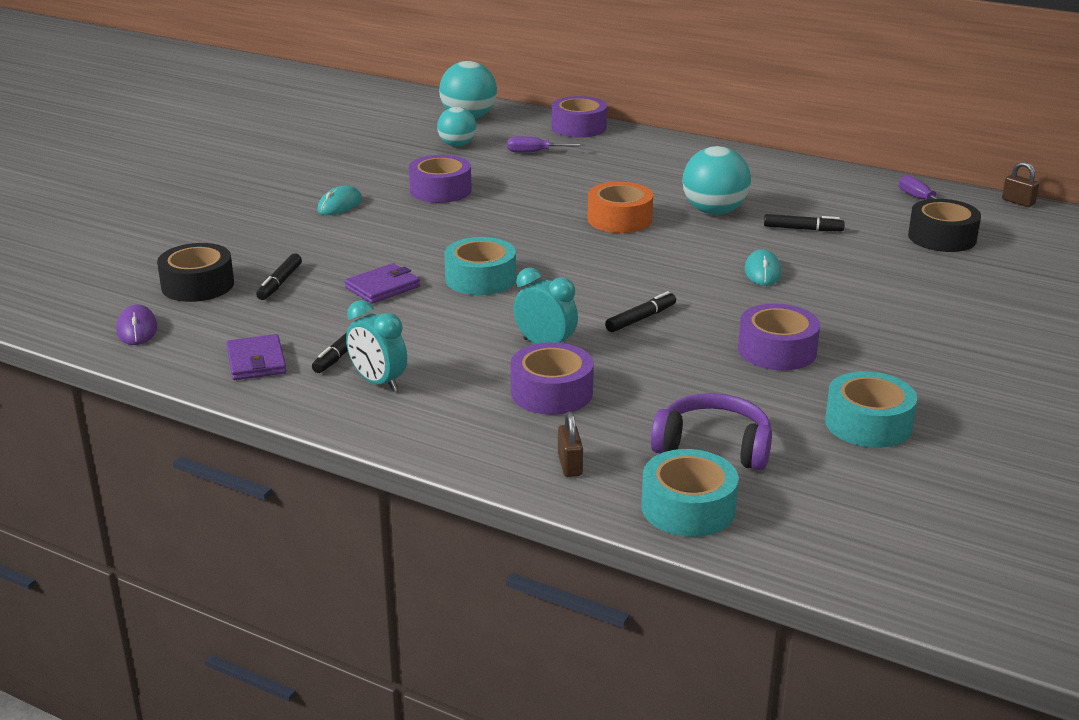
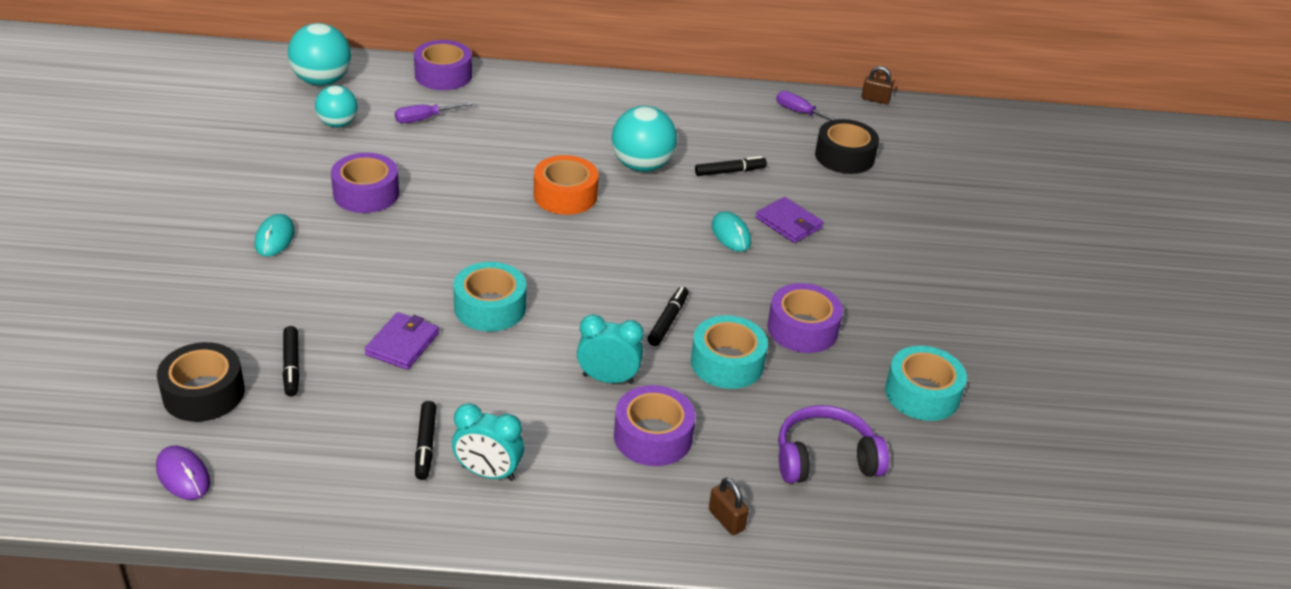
camera: 30 degrees left, 10 degrees up
purple wallet [226,334,287,380] -> purple wallet moved to [756,197,824,243]
turquoise tape [641,449,739,537] -> turquoise tape moved to [691,315,768,389]

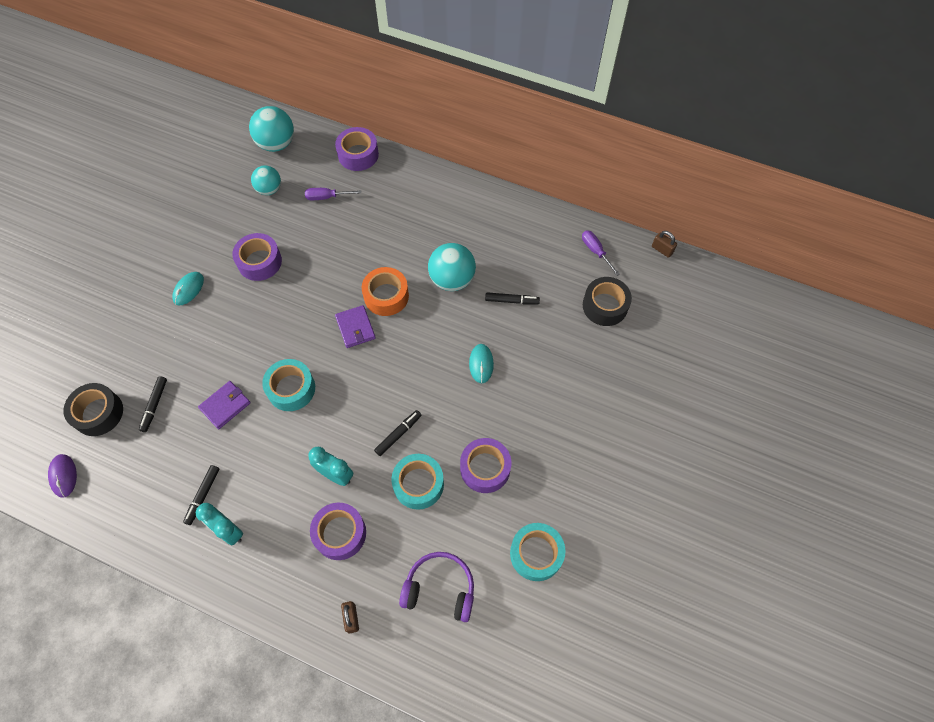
camera: 25 degrees right, 25 degrees up
purple wallet [756,197,824,243] -> purple wallet moved to [335,305,376,348]

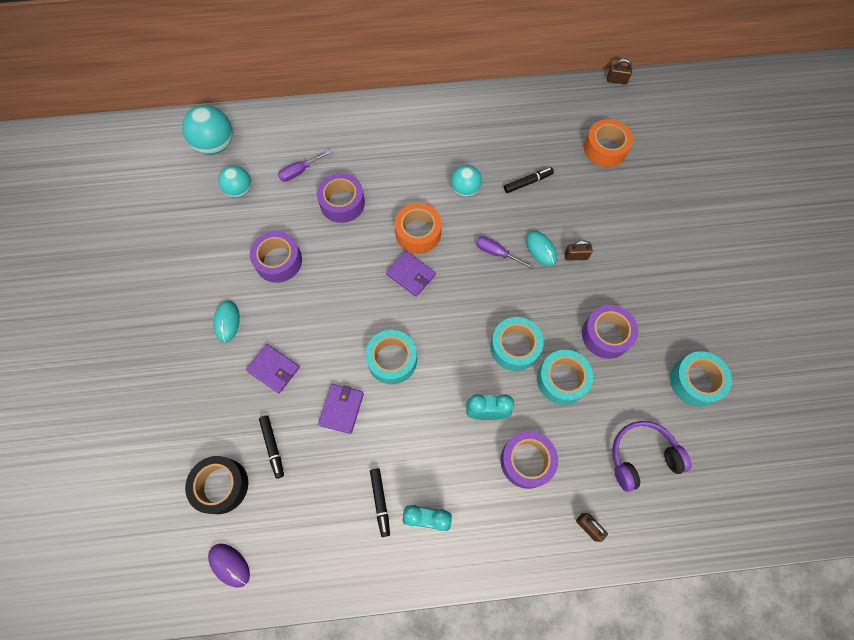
camera: 30 degrees left, 5 degrees up
purple tape [335,127,379,171] -> purple tape moved to [317,173,365,223]
black marker [374,410,421,456] -> turquoise tape [490,317,544,371]
turquoise ball [428,243,476,291] -> turquoise ball [451,165,482,197], size x0.65
purple screwdriver [582,230,620,276] -> purple screwdriver moved to [476,236,534,269]
black tape [583,277,632,326] -> orange tape [584,119,633,167]
none -> purple wallet [246,344,300,394]
none -> brown padlock [565,241,593,261]

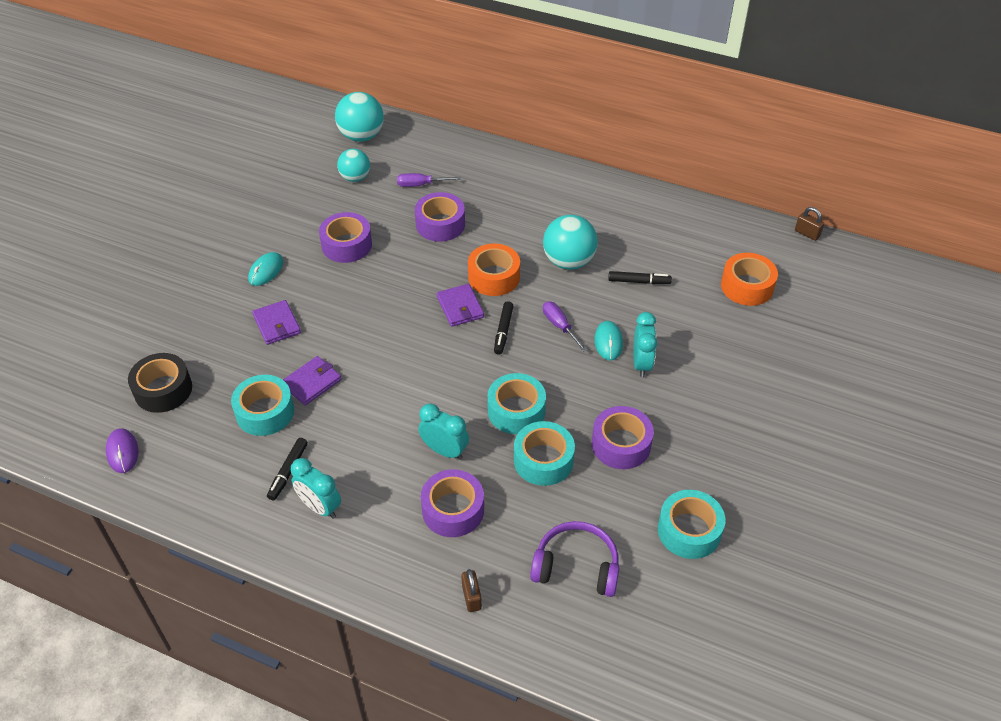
camera: 30 degrees right, 20 degrees down
black marker [259,416,284,479] -> black marker moved to [494,301,513,355]
turquoise tape [365,330,417,384] -> turquoise tape moved to [231,375,294,436]
turquoise ball [451,165,482,197] -> turquoise ball [543,215,598,270], size x1.54
brown padlock [565,241,593,261] -> turquoise clock [633,312,657,378]

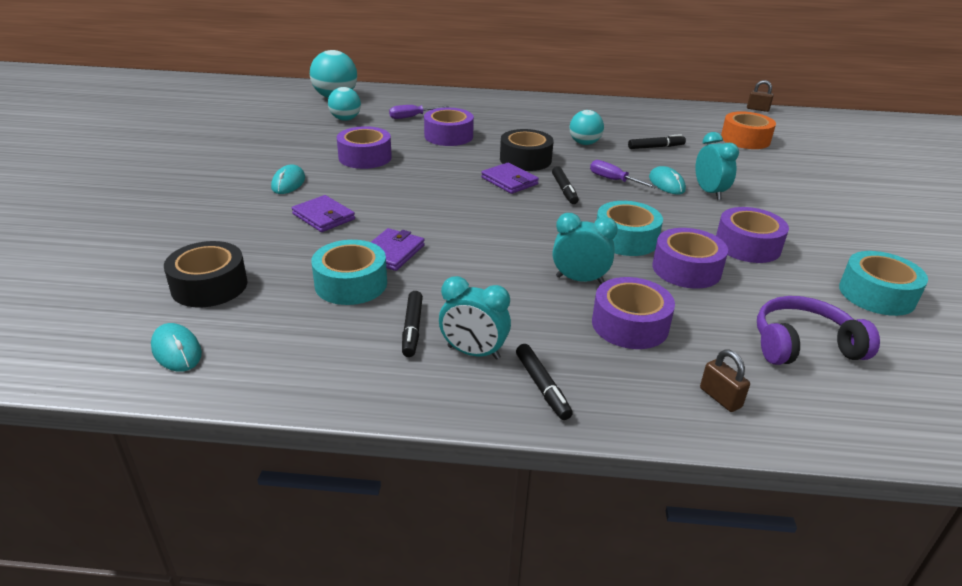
camera: 20 degrees left, 15 degrees down
purple mouse [106,428,138,473] -> turquoise mouse [151,323,202,372]
orange tape [468,244,520,296] -> black tape [500,129,554,171]
turquoise tape [514,421,575,486] -> purple tape [652,228,728,289]
turquoise ball [543,215,598,270] -> turquoise ball [570,110,604,145], size x0.65
none -> black marker [516,344,573,420]

